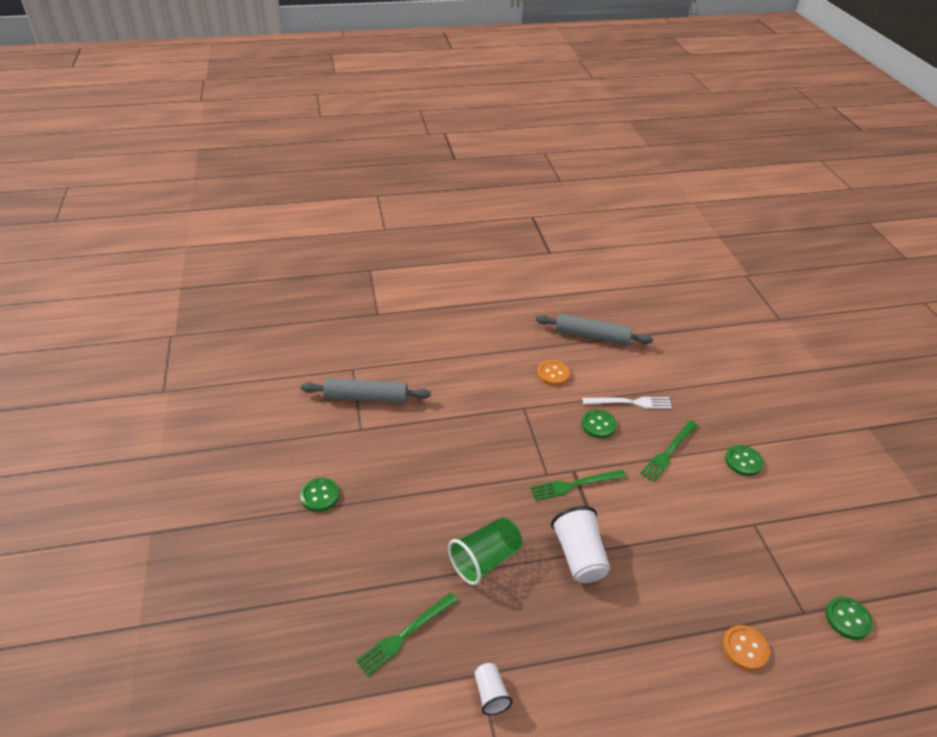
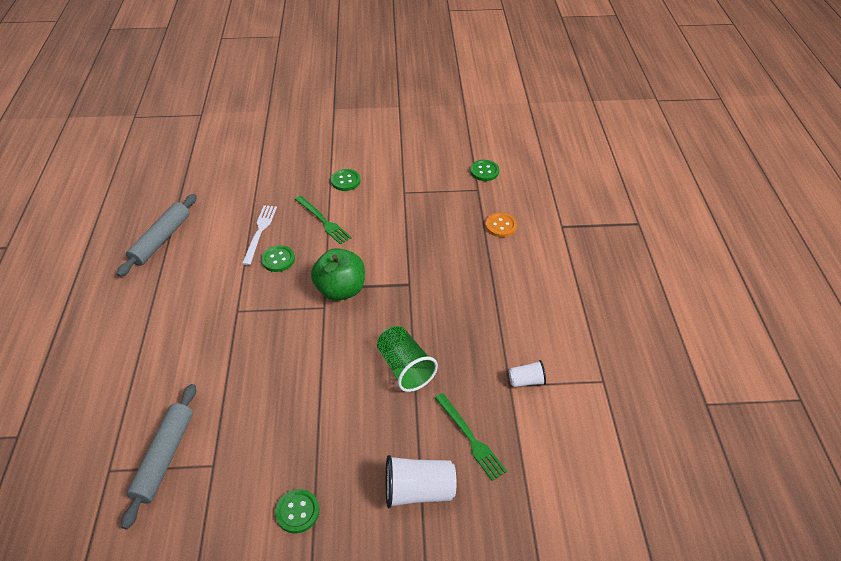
camera: 80 degrees left, 5 degrees up
green fork [530,470,627,501] -> green apple [311,248,365,301]
orange button [537,360,570,386] -> none
white cup [551,506,610,583] -> white cup moved to [386,455,456,508]

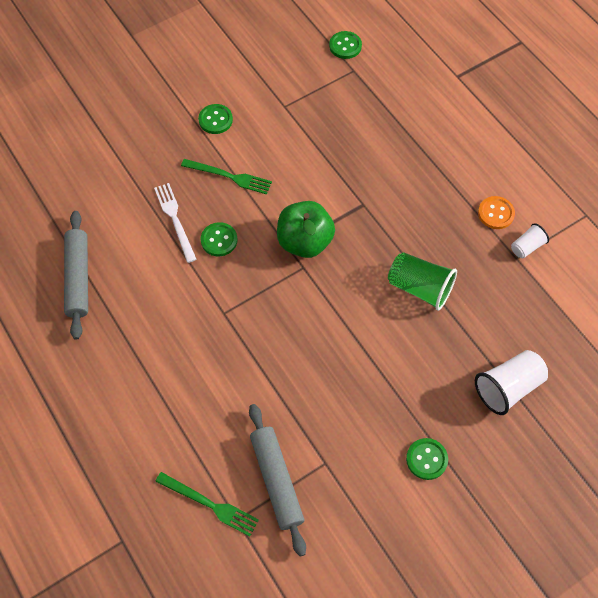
camera: 30 degrees left, 15 degrees up
green fork [435,393,507,481] -> green fork moved to [155,472,259,537]
orange button [485,213,517,237] -> orange button moved to [478,196,515,229]

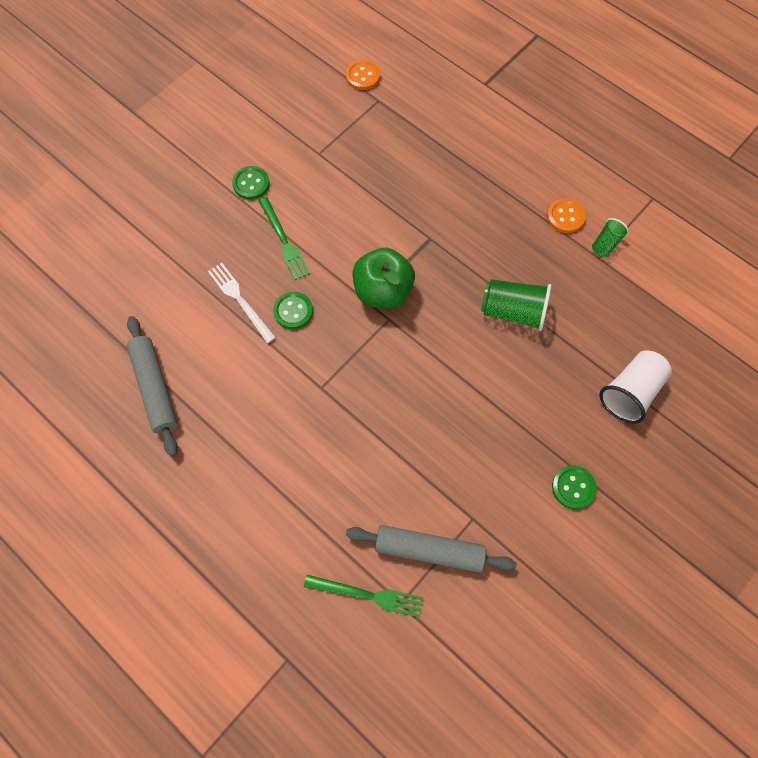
camera: 15 degrees left, 5 degrees up
green fork [181,159,272,194] -> green fork turned 60 degrees clockwise [258,197,310,280]
grey rolling pin [249,404,306,557] -> grey rolling pin turned 45 degrees counterclockwise [346,525,516,573]
green button [329,31,362,59] -> orange button [346,60,380,90]
white cup [511,223,549,258] -> green cup [592,218,629,257]

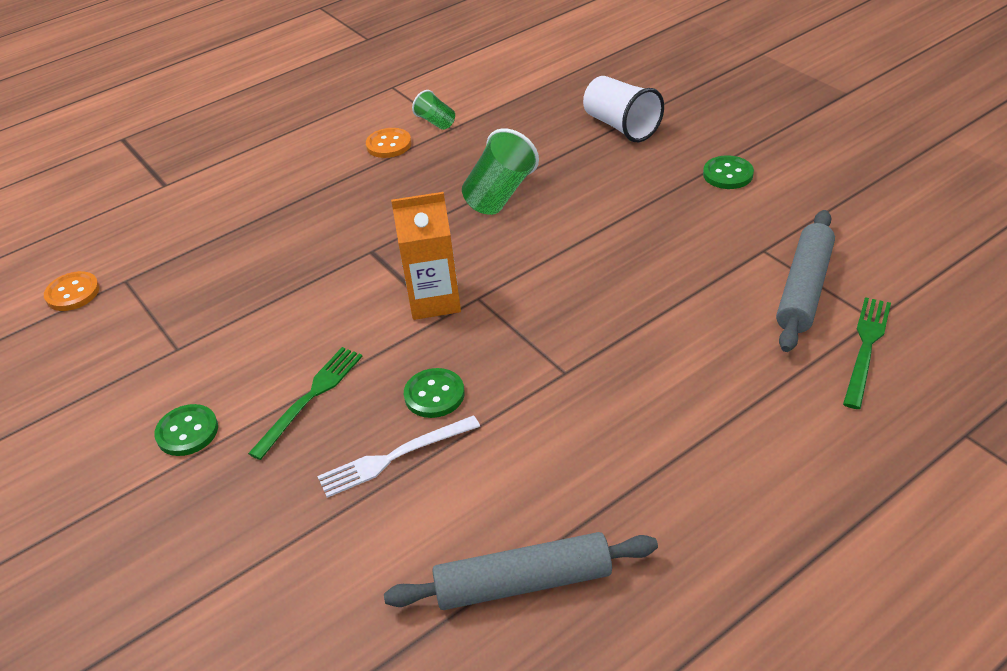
camera: 75 degrees left, 25 degrees down
green fork [258,197,310,280] -> green fork turned 45 degrees counterclockwise [248,347,363,460]
green apple [352,248,415,309] -> orange carton [391,192,461,320]

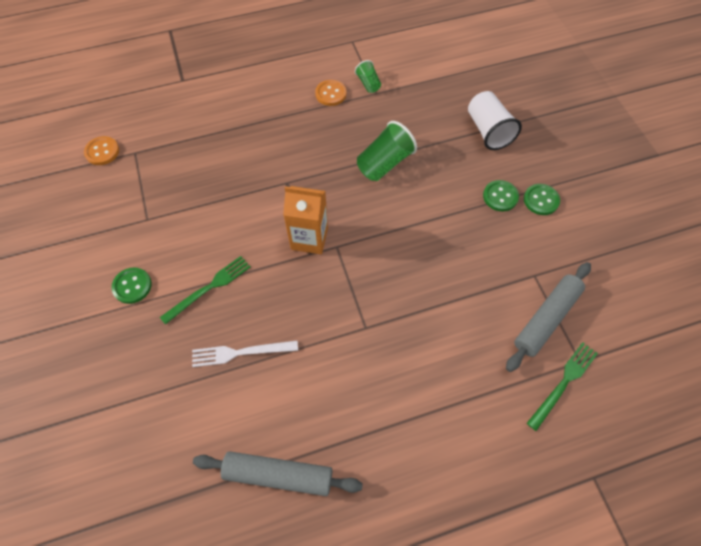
camera: 15 degrees right, 20 degrees up
green button [404,368,465,418] -> green button moved to [483,180,519,211]

